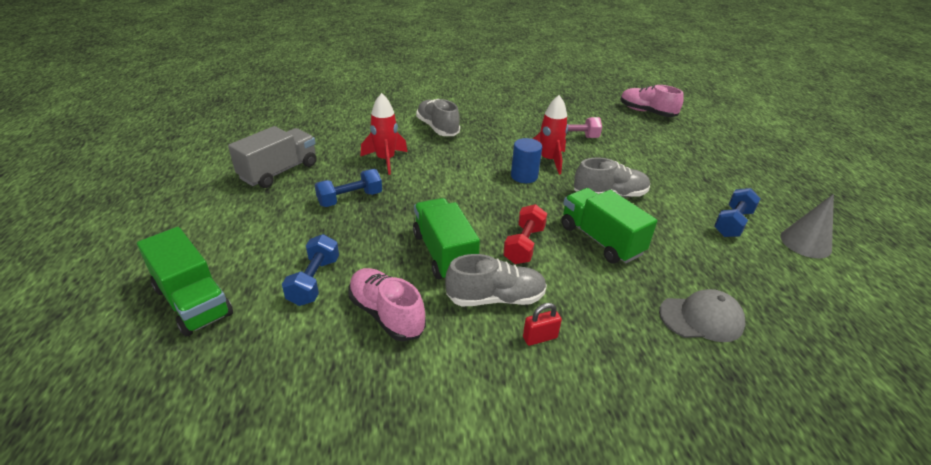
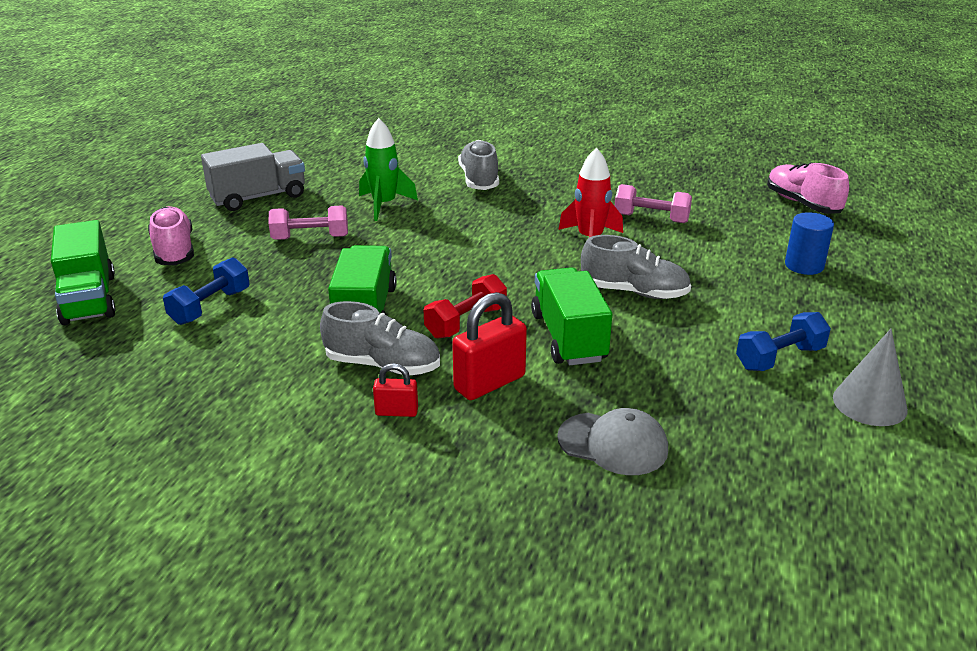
camera: 25 degrees right, 5 degrees down
blue dumbbell [315,169,382,207] -> pink dumbbell [269,206,348,240]
pink shoe [348,268,426,341] -> pink shoe moved to [148,206,194,265]
red rocket [360,93,407,175] -> green rocket [359,118,418,221]
blue cylinder [511,138,542,183] -> blue cylinder moved to [785,212,834,275]
none -> red padlock [452,292,527,400]

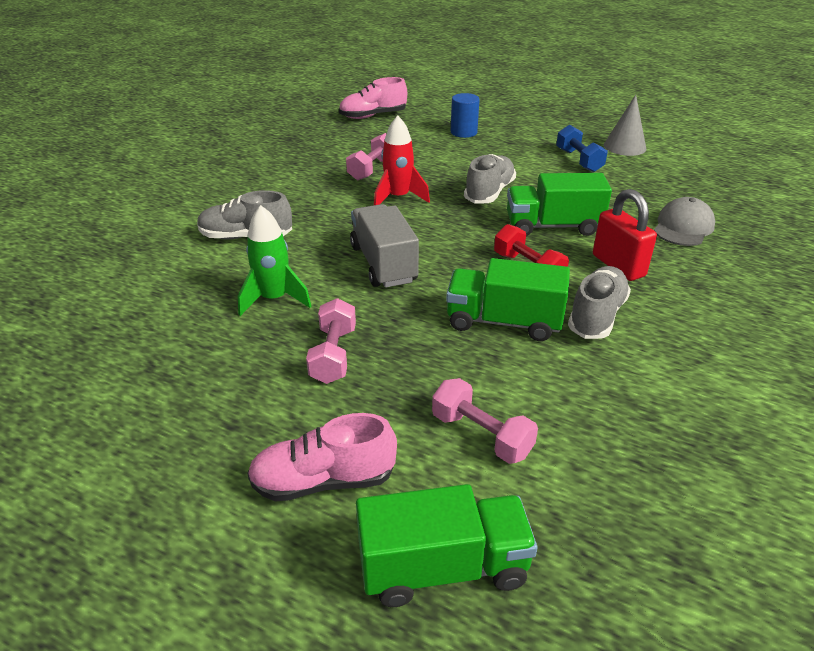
camera: 80 degrees left, 5 degrees up
blue dumbbell [163,258,250,325] -> pink dumbbell [432,378,538,464]
grey truck [201,143,305,211] -> grey truck moved to [350,204,419,288]
red padlock [373,363,418,417] -> none

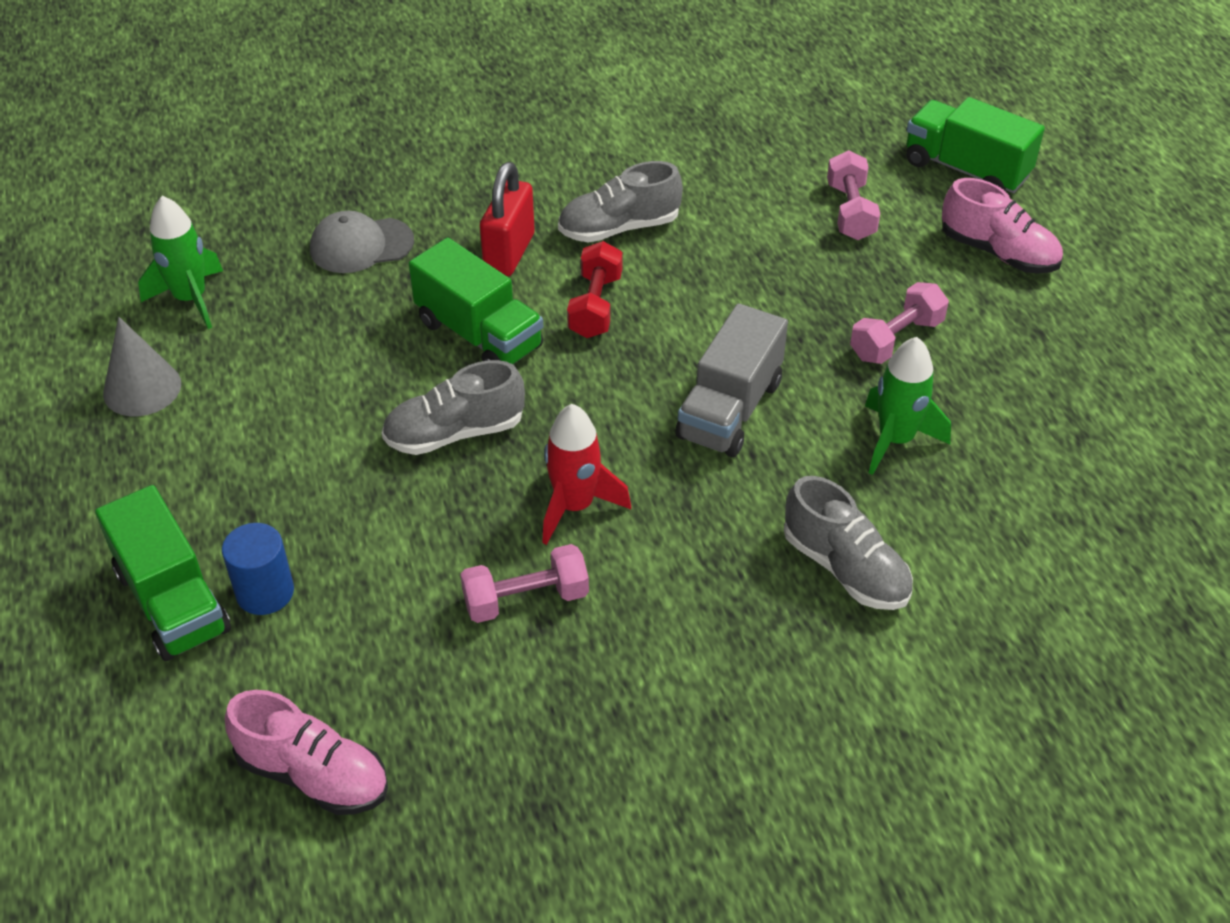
camera: 135 degrees left, 10 degrees up
green truck [446,258,570,341] -> green truck moved to [95,485,231,661]
blue dumbbell [556,125,608,172] -> none
none -> green rocket [138,196,223,329]

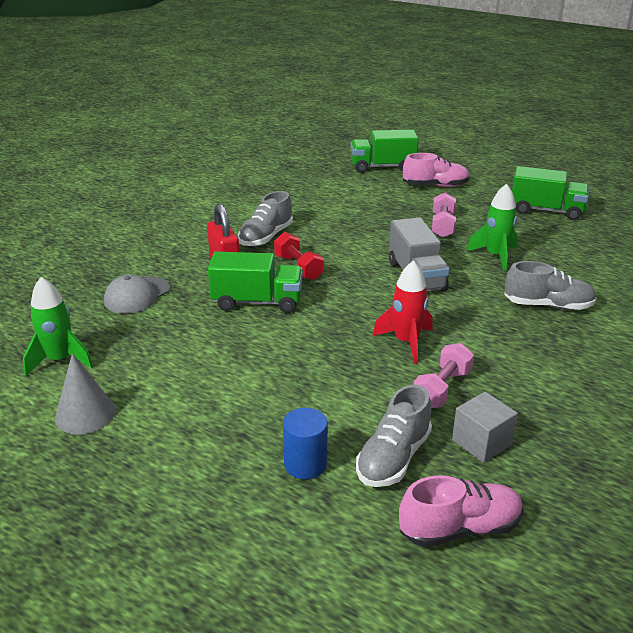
camera: 40 degrees left, 15 degrees down
green truck [95,485,231,661] -> green truck moved to [512,166,589,220]
grey shoe [382,360,525,455] -> grey shoe moved to [356,385,432,487]
pink dumbbell [827,150,880,240] -> none
none -> grey cube [452,392,518,463]

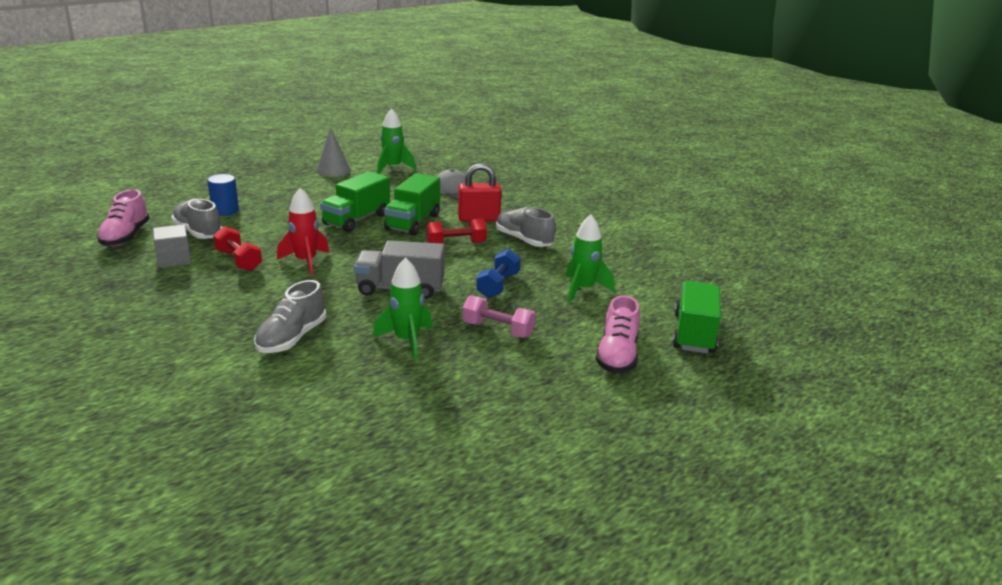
camera: 105 degrees right, 5 degrees down
pink dumbbell [414,343,474,408] -> red dumbbell [213,226,262,271]
green truck [512,166,589,220] -> green truck moved to [320,171,390,232]
none -> blue dumbbell [476,249,521,298]
none -> green rocket [566,214,614,302]

